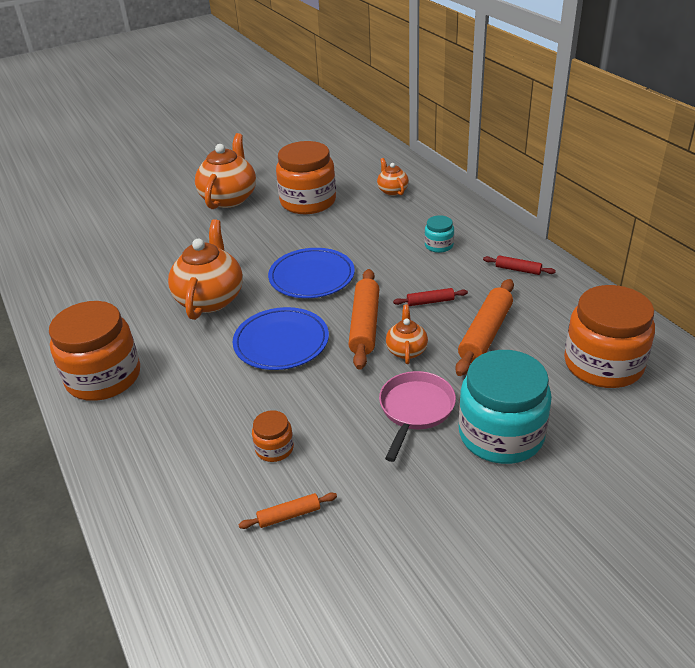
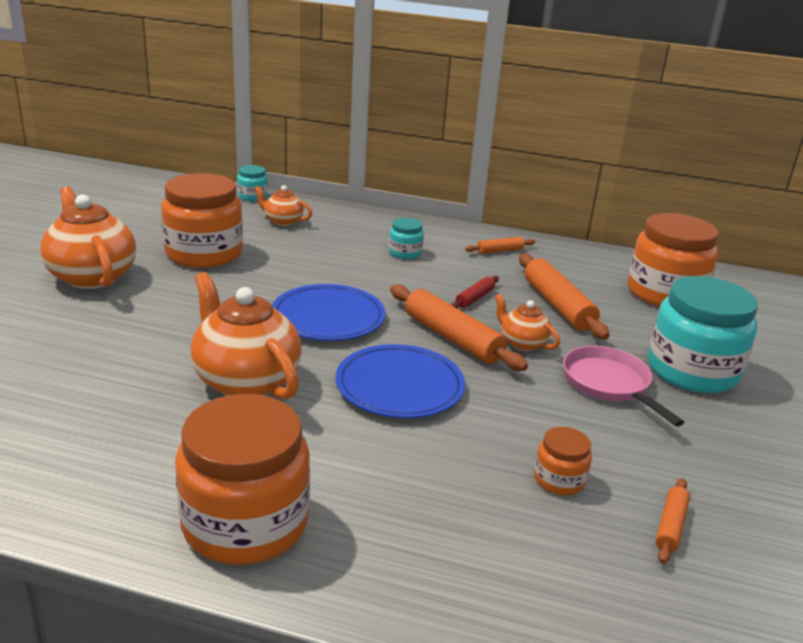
camera: 50 degrees left, 10 degrees down
red rolling pin [483,255,556,275] -> orange rolling pin [465,237,535,254]
none -> turquoise jar [237,165,268,201]

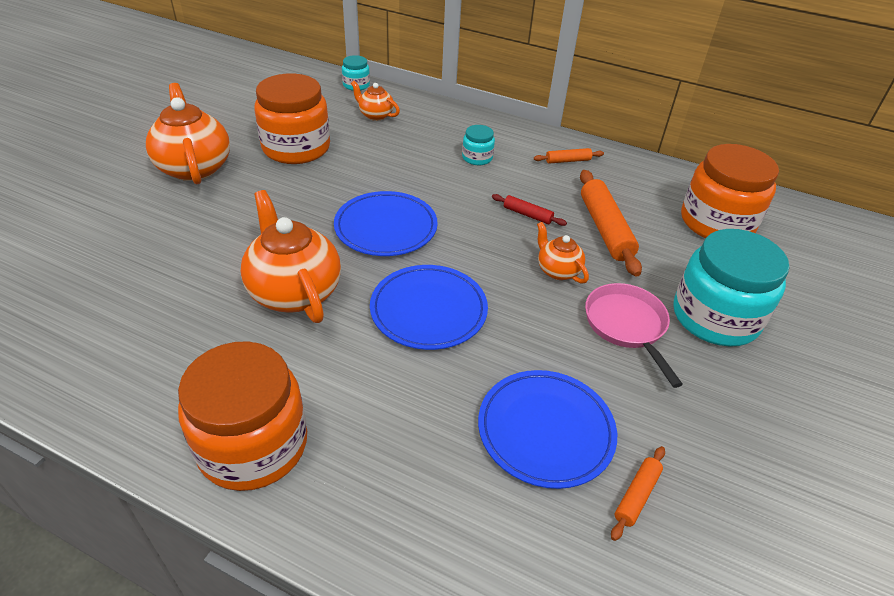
camera: 10 degrees right, 15 degrees up
orange rolling pin [390,285,528,371] -> none
red rolling pin [451,276,499,309] -> red rolling pin turned 75 degrees clockwise [492,194,567,226]
orange jar [534,427,592,495] -> blue plate [478,370,617,489]

